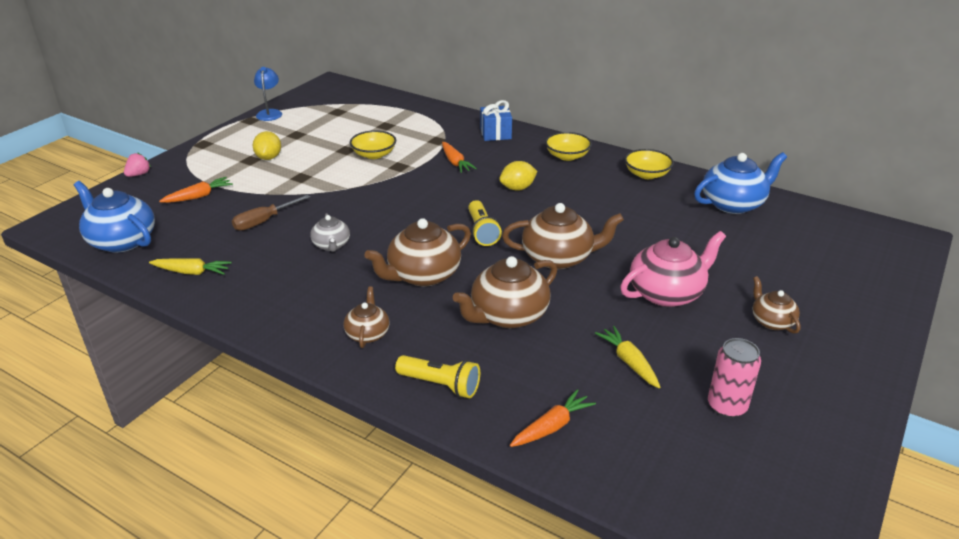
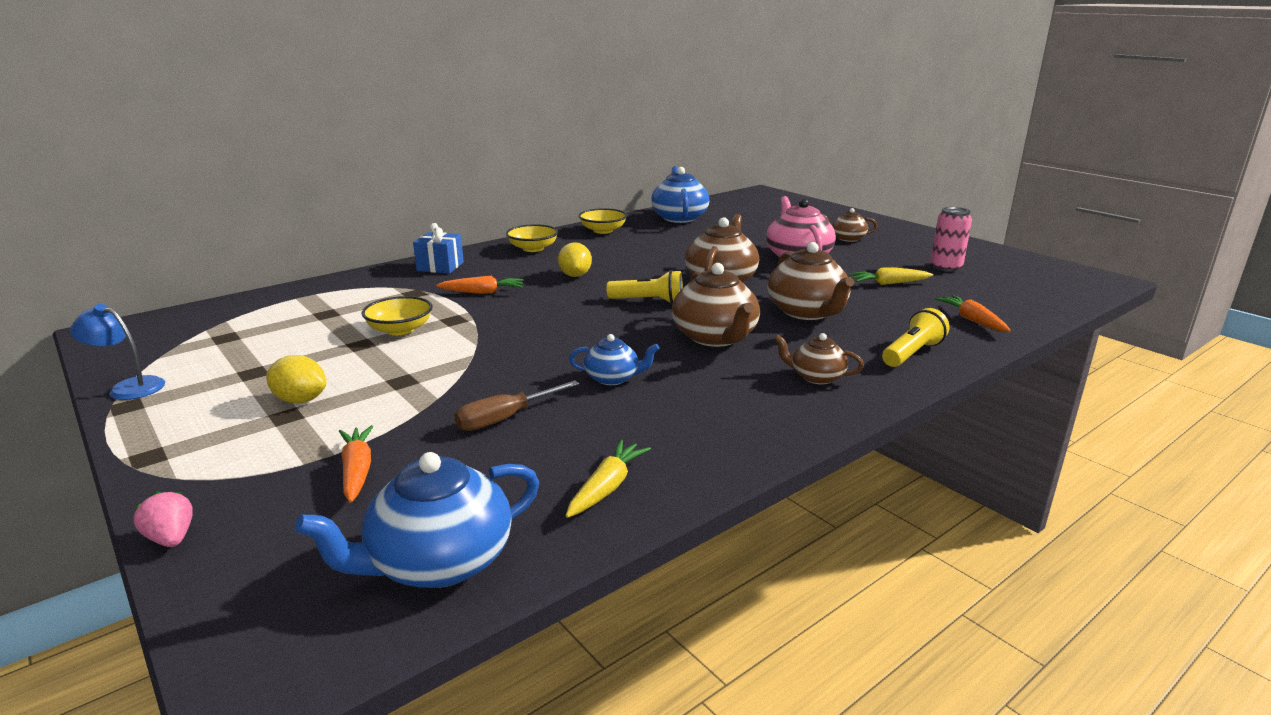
camera: 70 degrees left, 10 degrees down
brown screwdriver [232,195,310,231] -> brown screwdriver turned 75 degrees clockwise [454,380,579,431]
grey teapot [310,213,350,252] -> blue teapot [569,334,659,385]

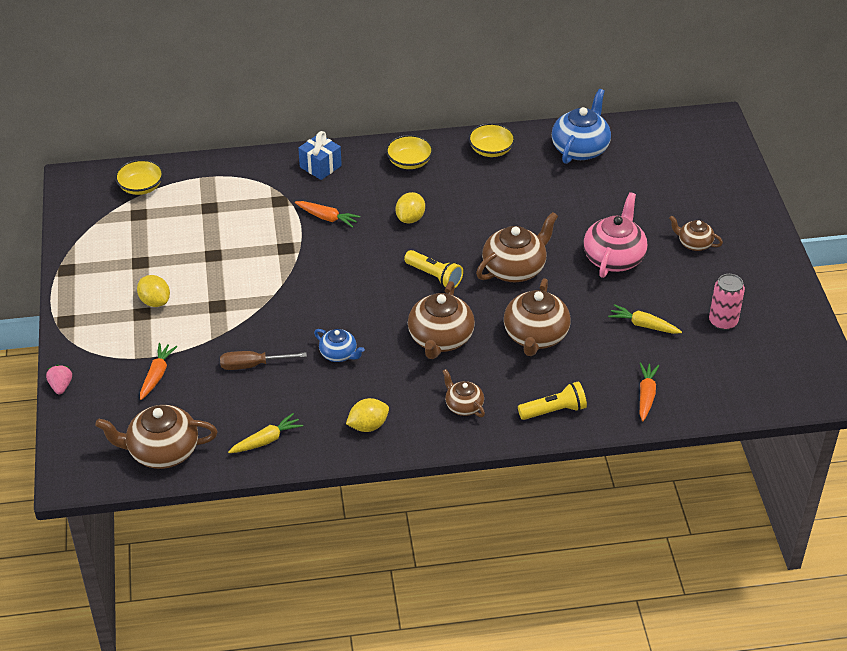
camera: 30 degrees right, 20 degrees up
blue lamp [70,304,165,400] -> none
blue teapot [295,452,539,588] -> brown teapot [95,405,218,469]
yellow bowl [362,296,433,335] -> yellow bowl moved to [115,159,164,195]
none -> yellow lemon [346,398,389,432]

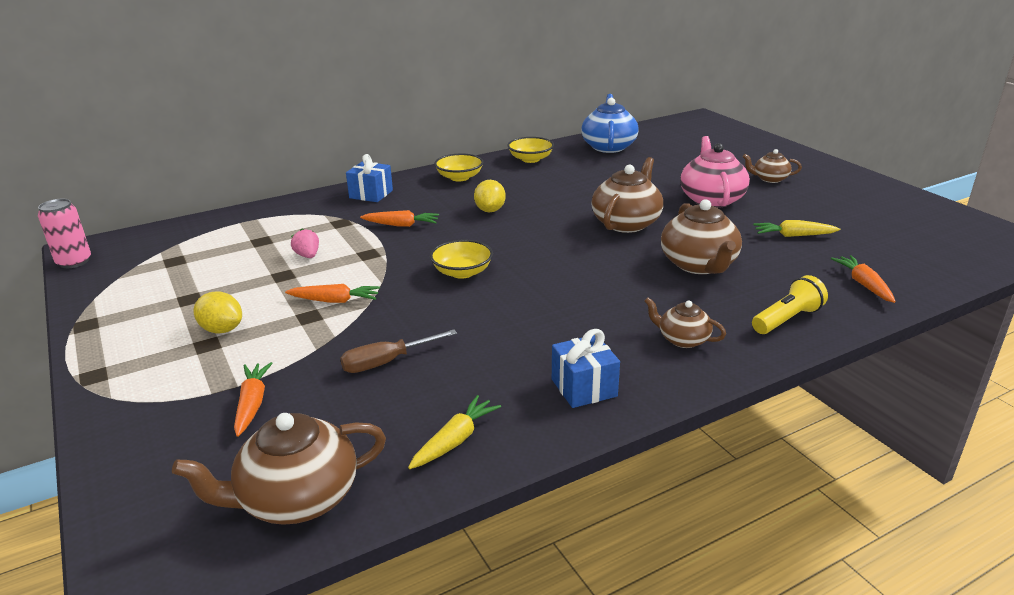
camera: 20 degrees left, 15 degrees down
pink strawberry [46,365,72,394] -> pink strawberry moved to [291,229,319,258]
yellow bowl [115,159,164,195] -> yellow bowl moved to [430,240,493,279]
blue teapot [314,329,365,362] -> none
yellow lemon [346,398,389,432] -> blue gift [552,329,620,408]
yellow flashlight [404,250,463,289] -> none
brown teapot [408,281,475,359] -> none
pink can [709,274,745,330] -> pink can moved to [38,199,91,268]
none -> orange carrot [285,284,380,303]

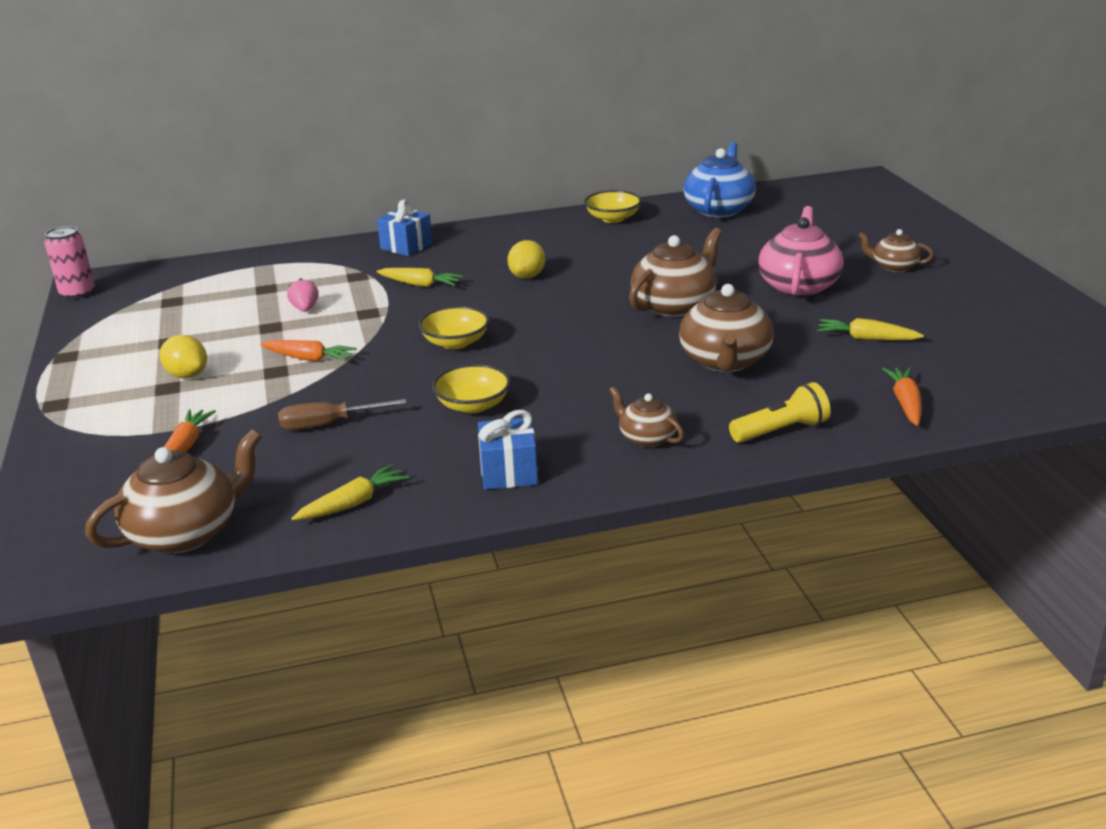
camera: 15 degrees right, 0 degrees up
brown teapot [172,413,386,525] -> brown teapot turned 150 degrees clockwise [85,429,262,553]
orange carrot [360,210,439,227] -> yellow carrot [377,268,463,287]
yellow bowl [434,153,483,181] -> yellow bowl moved to [432,364,510,413]

